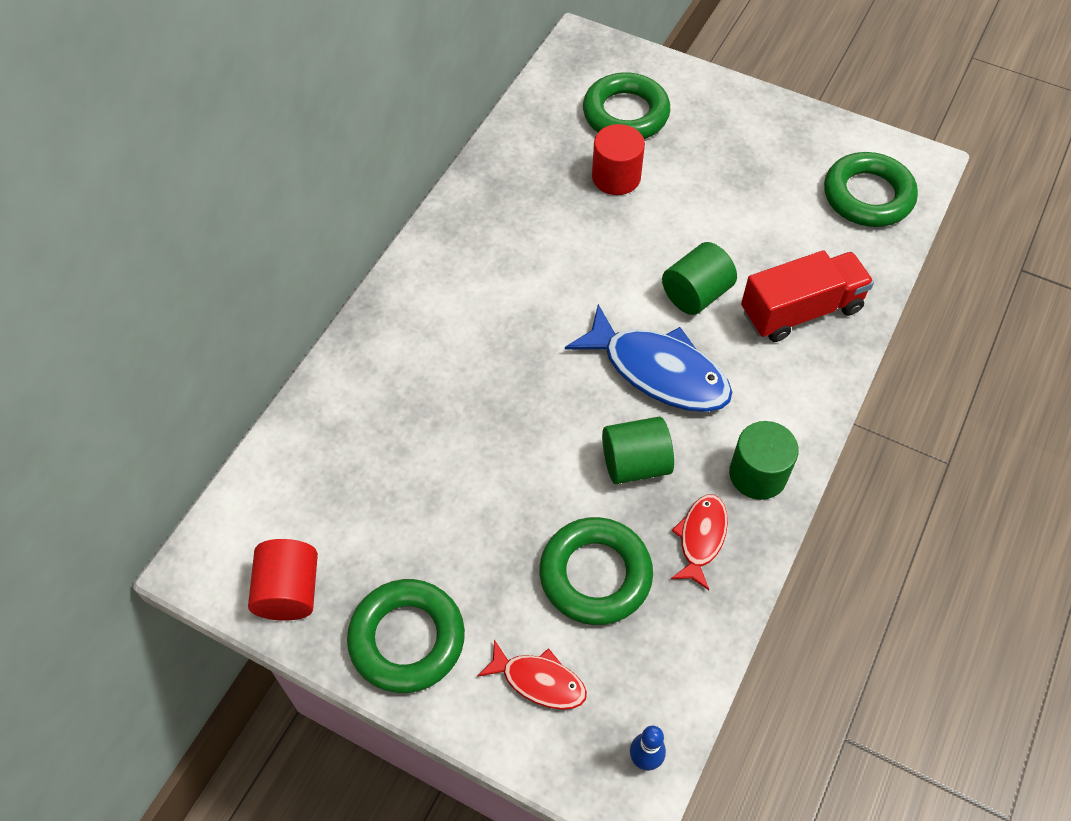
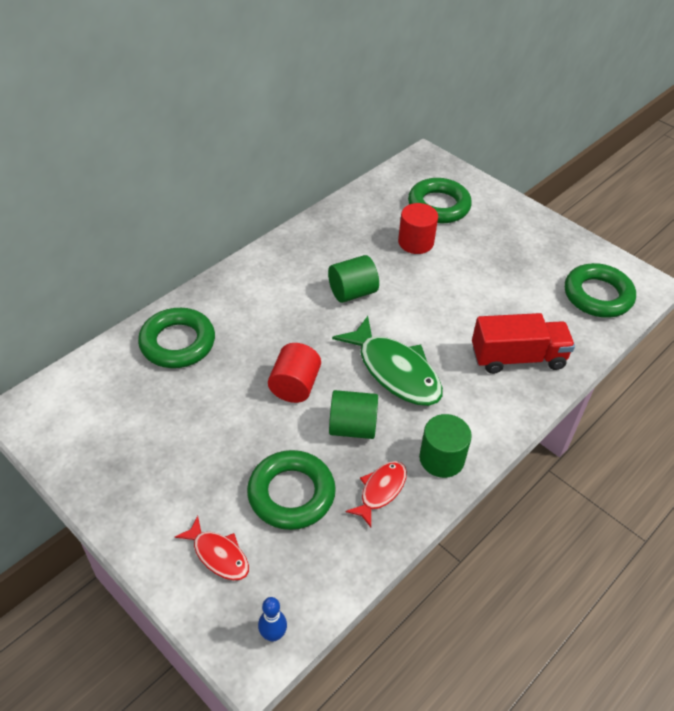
camera: 15 degrees right, 10 degrees down
red cylinder [248,539,318,621] -> red cylinder moved to [268,343,321,403]
green ring [347,579,465,693] -> green ring moved to [138,308,215,368]
blue fish [565,304,732,412] -> green fish [332,316,443,406]
green cylinder [662,242,737,315] -> green cylinder moved to [328,255,379,303]

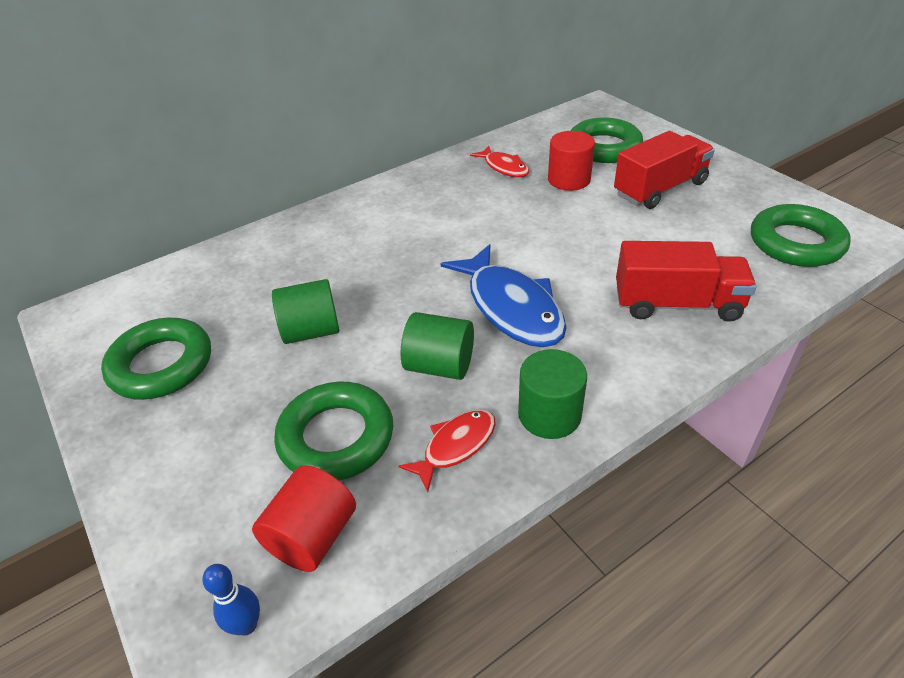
camera: 15 degrees right, 5 degrees down
green ring [138,308,215,368] -> green ring moved to [101,318,211,400]
red fish [175,516,249,580] -> red fish moved to [470,146,529,177]
red cylinder [268,343,321,403] -> red cylinder moved to [252,465,356,572]
green cylinder [328,255,379,303] -> green cylinder moved to [272,279,339,344]
green fish [332,316,443,406] -> blue fish [441,244,567,347]
none -> red truck [614,131,715,209]

